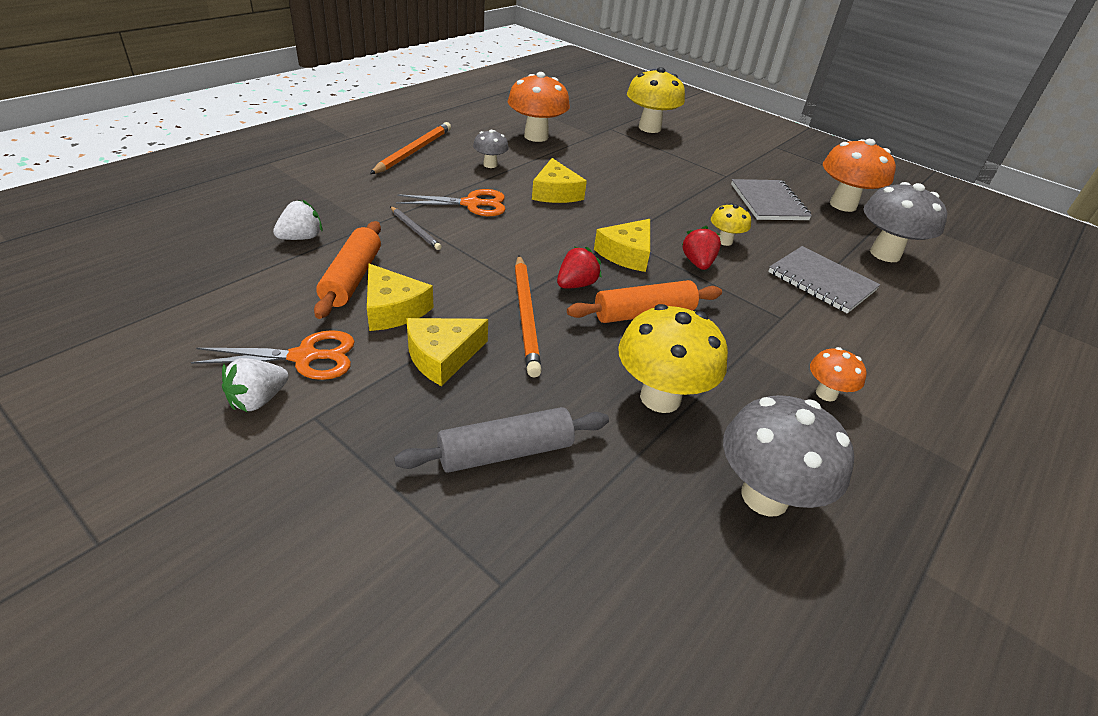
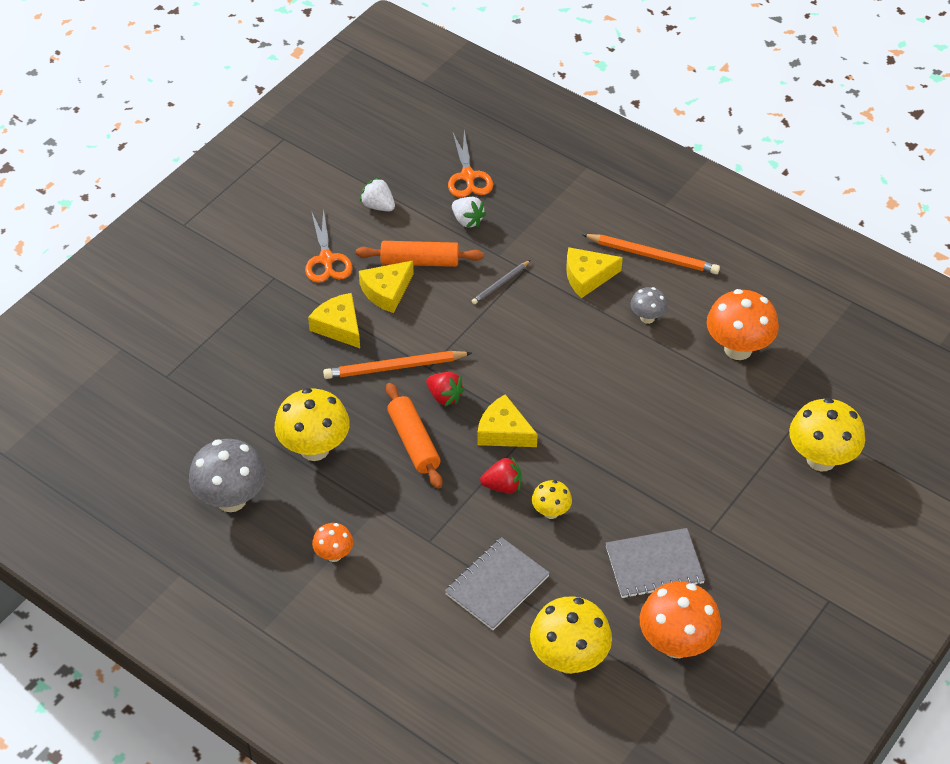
camera: 90 degrees right, 10 degrees up
white strawberry [222,358,289,412] -> white strawberry moved to [360,177,395,211]
grey rolling pin [394,407,609,473] -> none
orange scissors [396,189,505,216] -> orange scissors moved to [448,130,493,198]
yellow cheese [532,158,587,203] -> yellow cheese moved to [566,247,623,298]
grey mushroom [864,182,947,262] -> yellow mushroom [530,596,612,674]

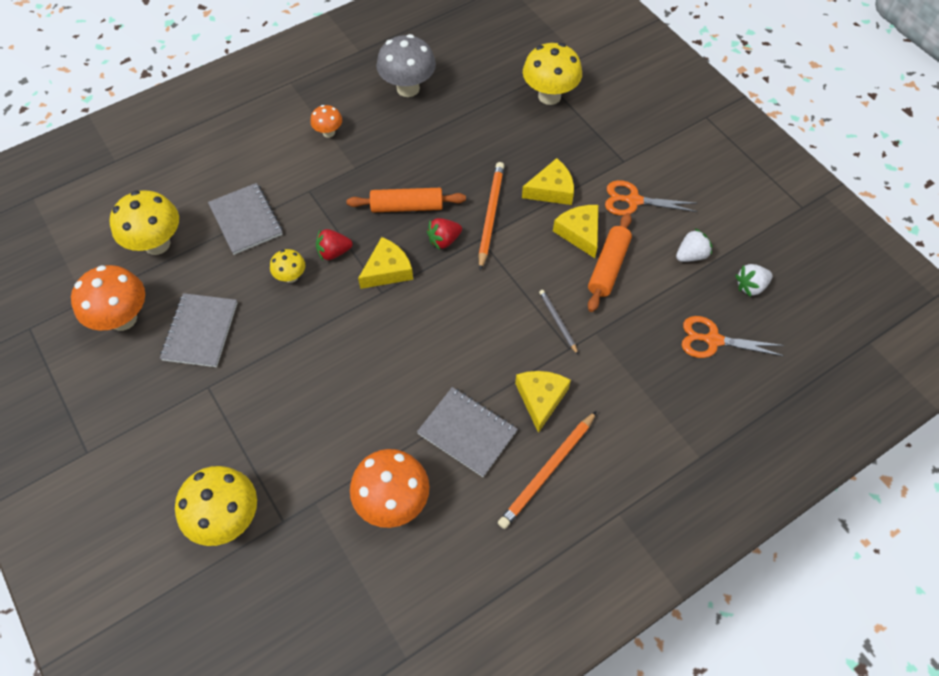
camera: 110 degrees right, 10 degrees up
yellow mushroom [275,388,350,461] -> yellow mushroom moved to [523,43,582,105]
white strawberry [452,197,486,228] -> white strawberry moved to [735,264,773,297]
red strawberry [480,456,522,493] -> red strawberry turned 60 degrees clockwise [316,229,353,261]
grey mushroom [630,287,668,324] -> grey notebook [417,387,518,477]

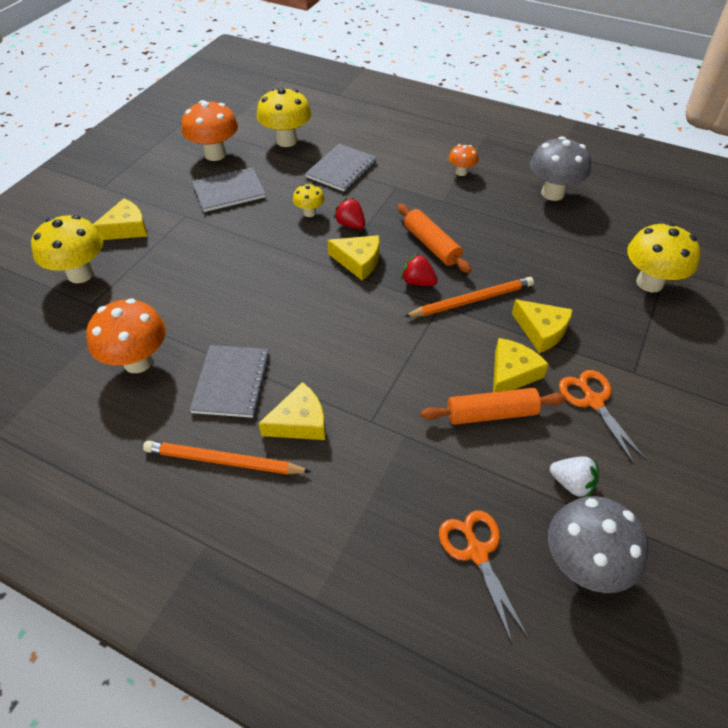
camera: 60 degrees right, 10 degrees down
grey pencil [539,290,578,354] -> none
white strawberry [735,264,773,297] -> grey mushroom [548,496,649,593]
none -> yellow cheese [93,198,147,240]

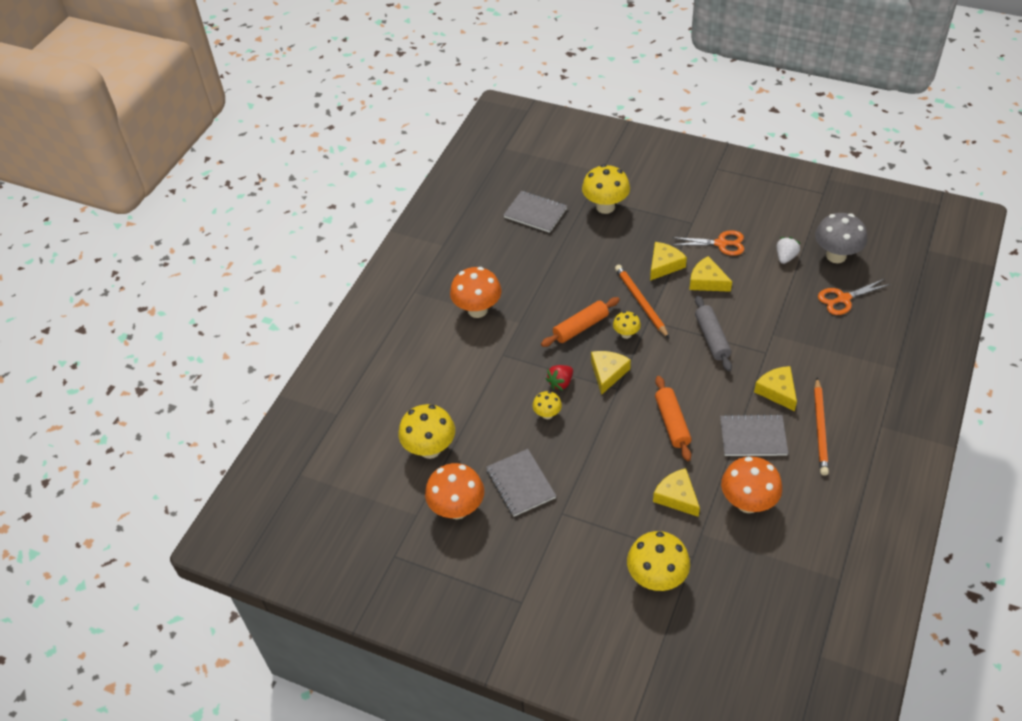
camera: 90 degrees left, 0 degrees up
yellow cheese [93,198,147,240] -> yellow cheese moved to [653,468,700,517]
grey notebook [305,144,377,191] -> grey notebook moved to [504,191,567,233]
red strawberry [401,253,438,286] -> yellow mushroom [613,311,641,339]
orange rolling pin [421,388,566,425] -> orange rolling pin moved to [655,376,691,461]
orange mushroom [448,144,478,176] -> orange mushroom [450,267,501,318], size x1.90
grey mushroom [530,136,591,201] -> none
orange scissors [559,370,647,465] -> orange scissors turned 150 degrees counterclockwise [672,230,744,256]
none -> grey rolling pin [695,296,732,372]

